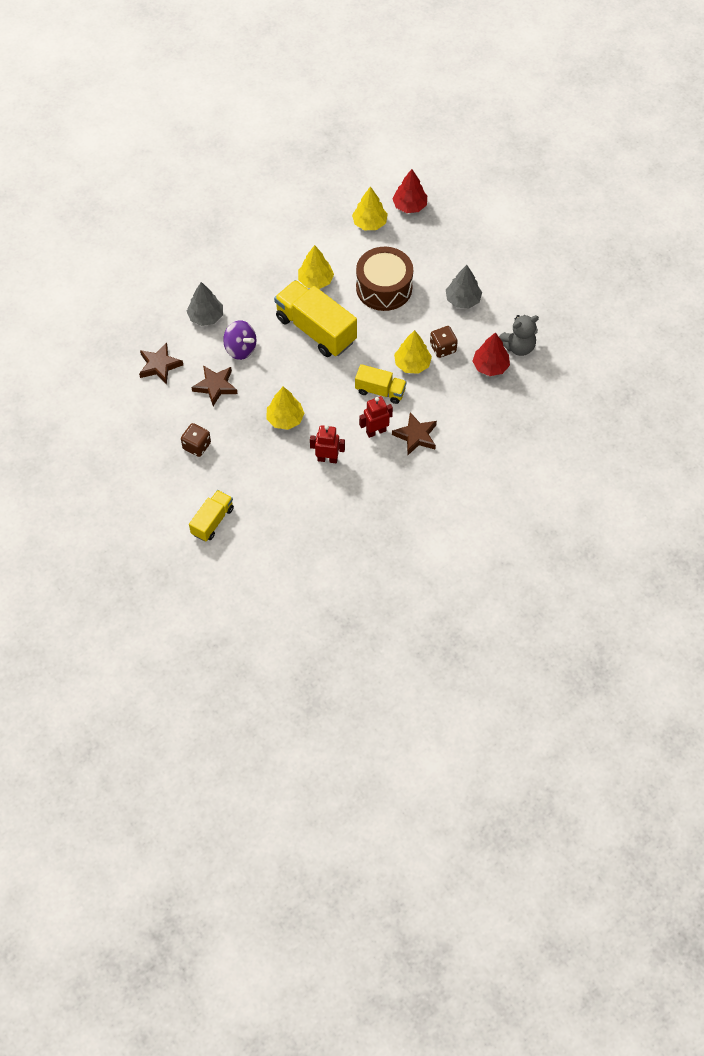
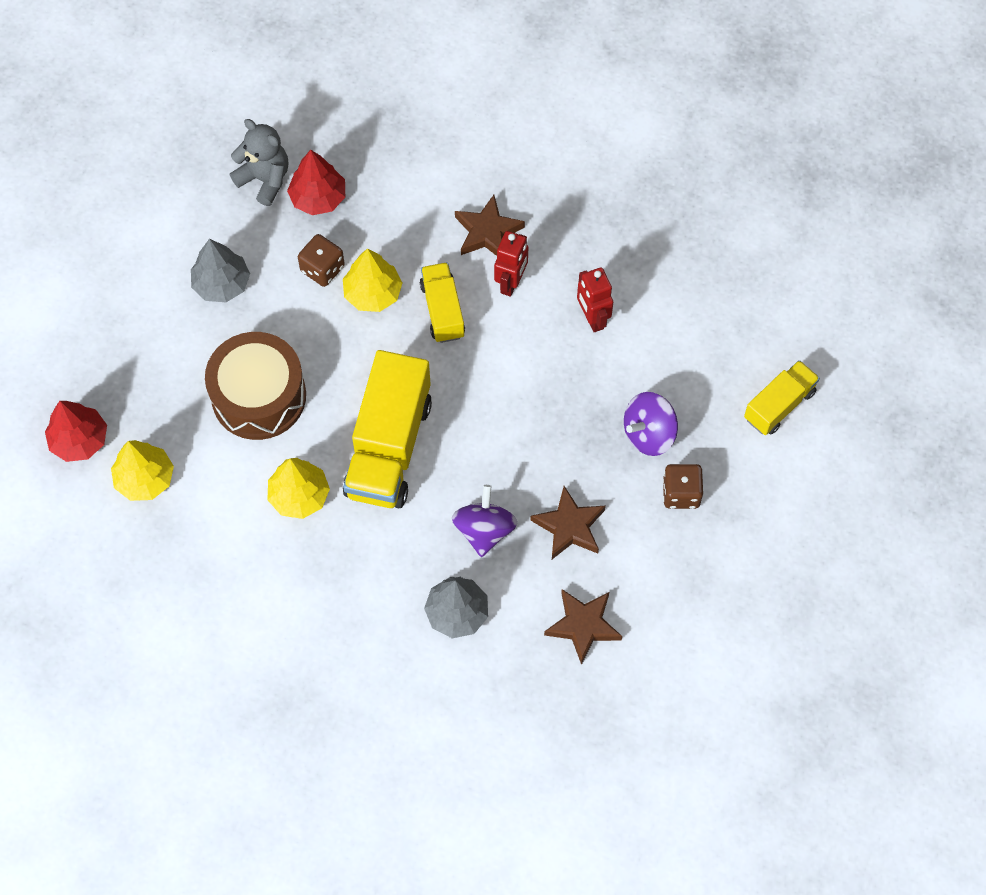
camera: 120 degrees left, 5 degrees up
yellow truck [189,490,234,542] -> yellow truck turned 135 degrees clockwise [744,360,820,435]
yellow tree [266,387,305,430] -> none
red robot [359,396,393,438] -> red robot turned 105 degrees counterclockwise [494,231,528,297]
none -> purple spinning top [624,392,678,456]

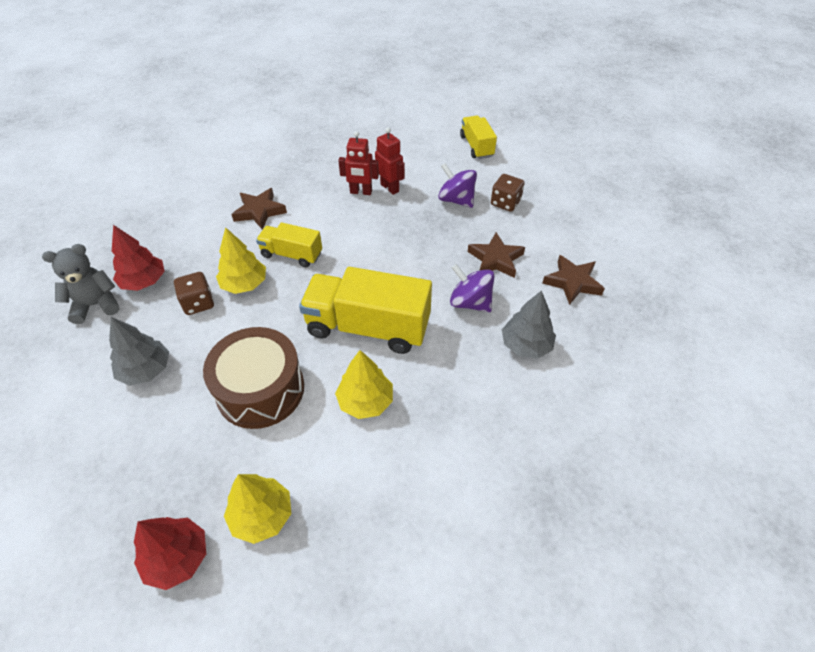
camera: 60 degrees left, 15 degrees down
yellow truck [343,350,432,508] -> yellow truck turned 150 degrees clockwise [299,267,432,354]
red robot [494,231,528,297] -> red robot moved to [375,127,405,195]
purple spinning top [624,392,678,456] -> purple spinning top turned 135 degrees clockwise [438,163,477,208]

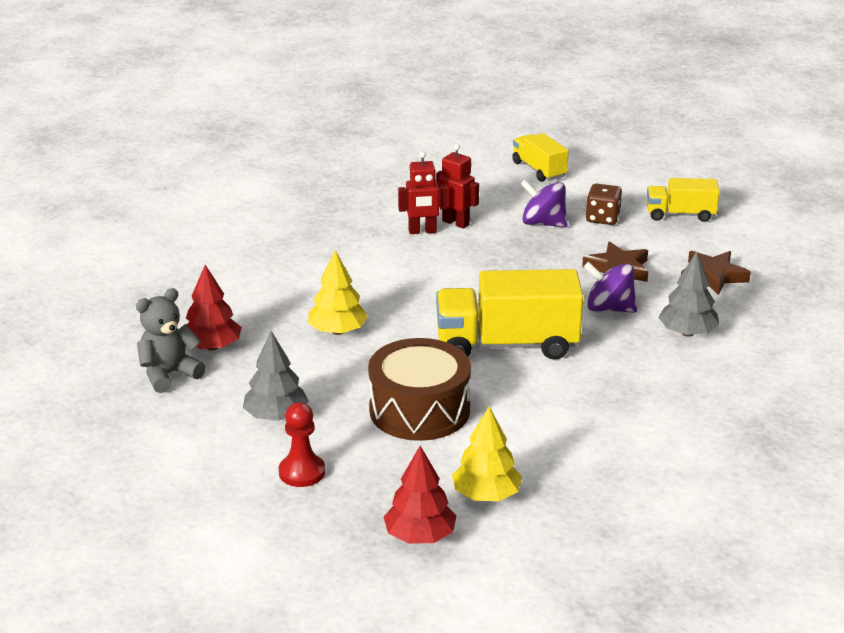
camera: 15 degrees left, 20 degrees down
brown dice [174,272,214,315] -> none
brown star [231,188,287,230] -> none
yellow truck [256,223,322,267] -> yellow truck moved to [647,178,720,222]
yellow tree [335,350,393,419] -> none
none -> red pawn [279,402,325,487]

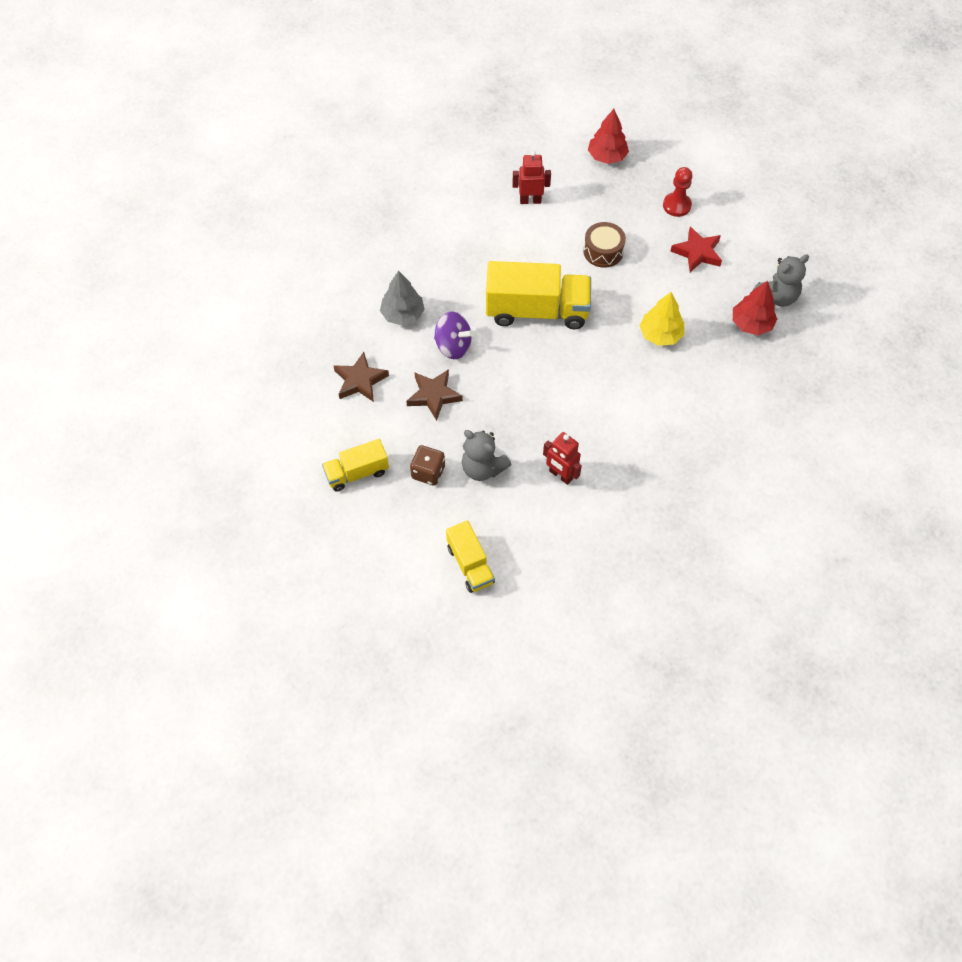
camera: 175 degrees left, 30 degrees up
grey tree [243,331,309,421] -> red star [670,227,722,272]
brown drum [368,338,471,441] -> brown drum [583,222,626,268], size x0.60
red robot [398,152,448,234] -> red robot moved to [512,151,551,204]
yellow tree [452,407,522,501] -> none
purple spinning top [520,179,567,228] -> grey teddy bear [462,430,511,481]
yellow truck [647,178,720,222] -> yellow truck turned 150 degrees clockwise [322,439,389,491]

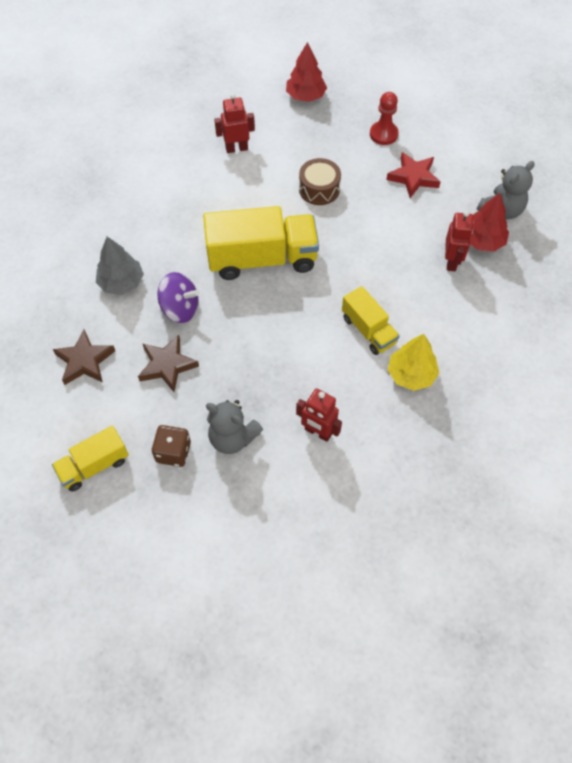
camera: 10 degrees left, 0 degrees up
yellow truck [446,520,495,593] -> yellow truck moved to [342,286,400,355]
yellow tree [640,292,684,346] -> yellow tree moved to [388,334,439,391]
none -> red robot [445,211,473,271]

